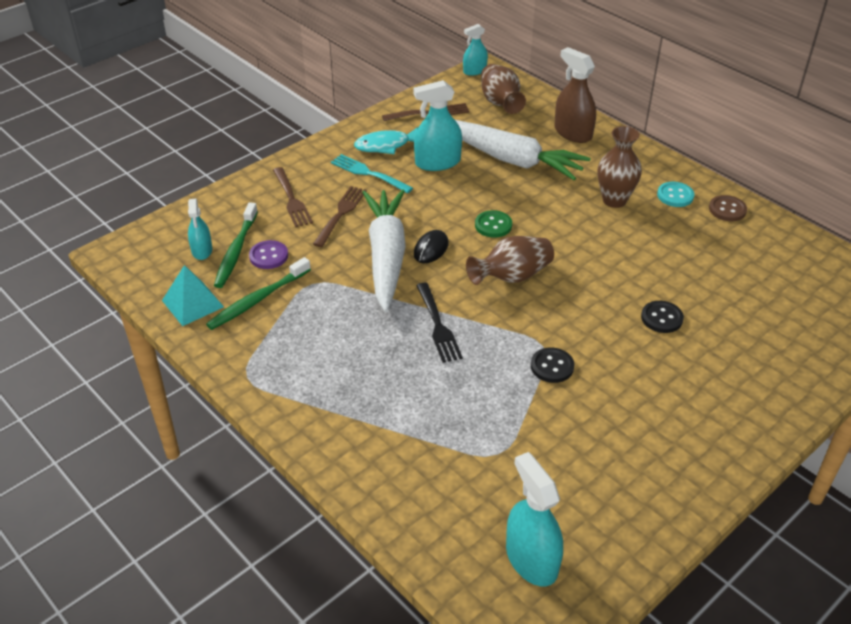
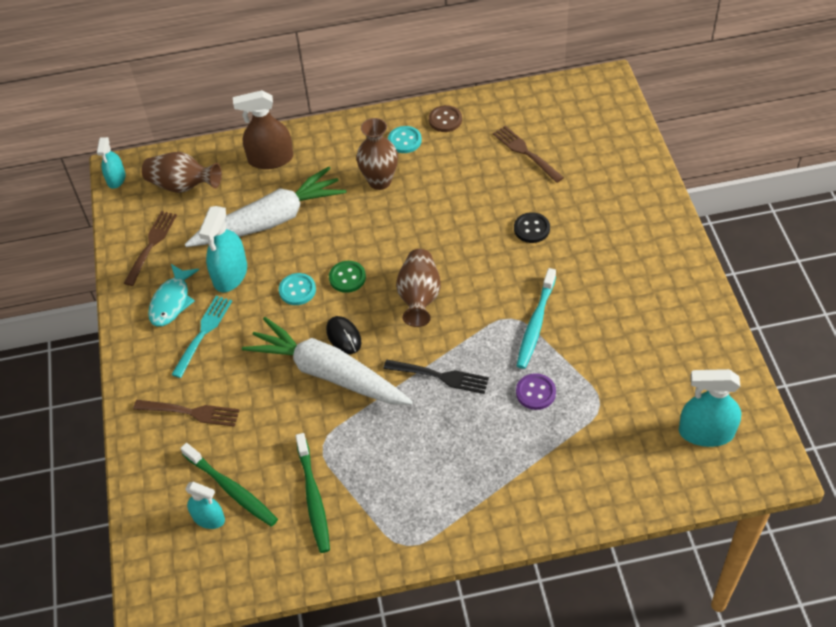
camera: 55 degrees left, 10 degrees up
turquoise pyramid [162,265,224,326] -> none
purple button [249,240,288,269] -> purple button moved to [516,373,556,410]
brown fork [313,186,367,247] -> brown fork moved to [493,126,564,183]
turquoise fork [331,154,413,193] -> turquoise fork turned 135 degrees clockwise [171,296,232,378]
black button [531,347,574,383] -> turquoise toothbrush [517,268,556,369]
none -> turquoise button [279,273,316,305]

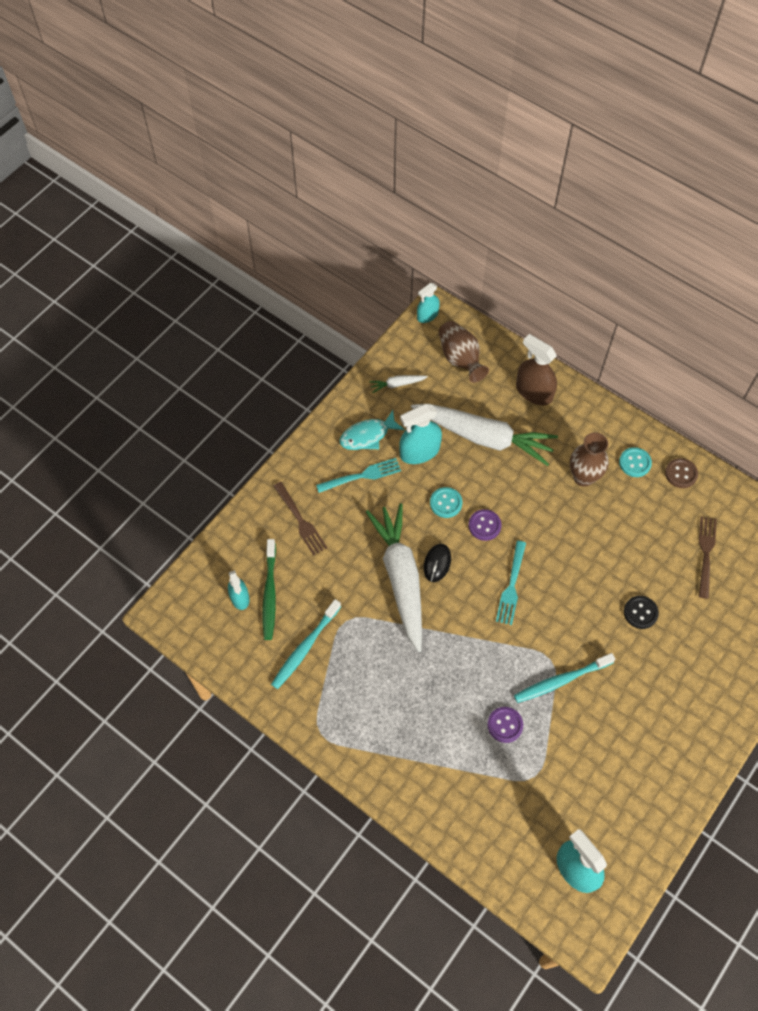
camera: 45 degrees right, 10 degrees up
brown fork [124,211,177,286] -> white carrot [369,375,428,393]
green toothbrush [295,433,330,553] -> turquoise toothbrush [271,599,341,689]
green button [329,261,366,293] -> purple button [469,509,501,541]
black fork [383,360,489,394] -> none
brown vase [396,249,441,327] -> turquoise fork [496,541,526,625]

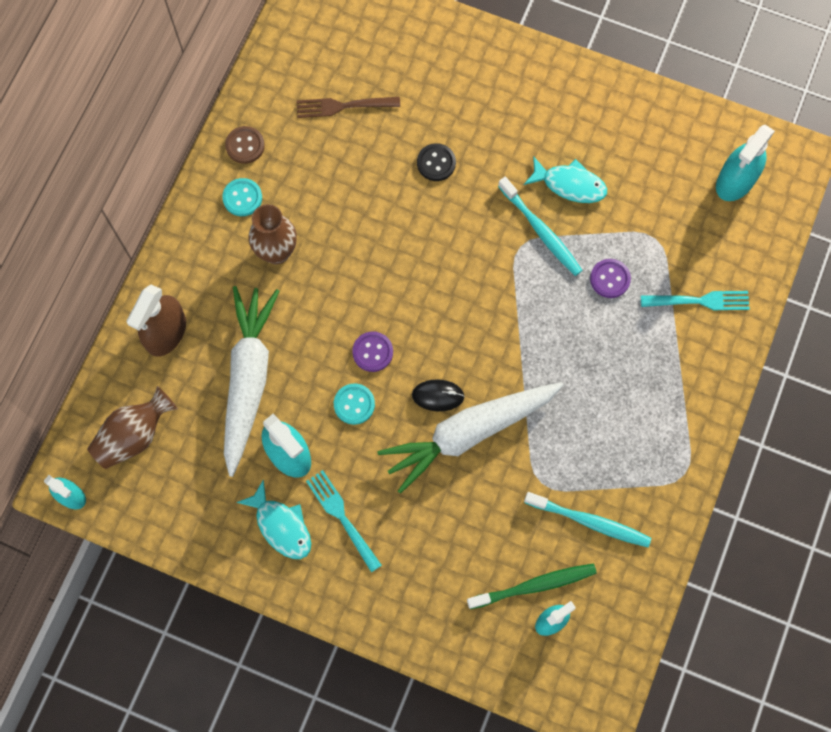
camera: 105 degrees left, 10 degrees up
brown fork [273,482,327,556] -> none
white carrot [369,375,428,393] -> none
turquoise fork [496,541,526,625] -> turquoise fork moved to [641,291,750,310]
none -> turquoise fish [524,156,607,203]

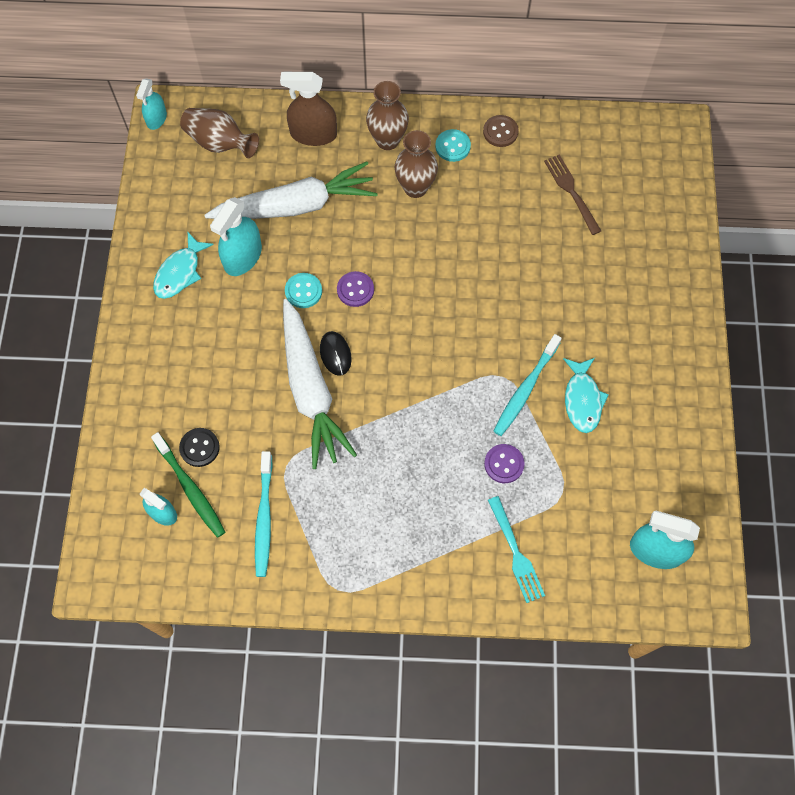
camera: 70 degrees right, 5 degrees down
turquoise fork [306,470,382,572] -> none
white carrot [378,382,563,494] -> white carrot turned 150 degrees counterclockwise [283,299,357,469]
black button [417,143,456,181] -> black button moved to [179,428,220,467]
none -> brown vase [366,81,409,150]

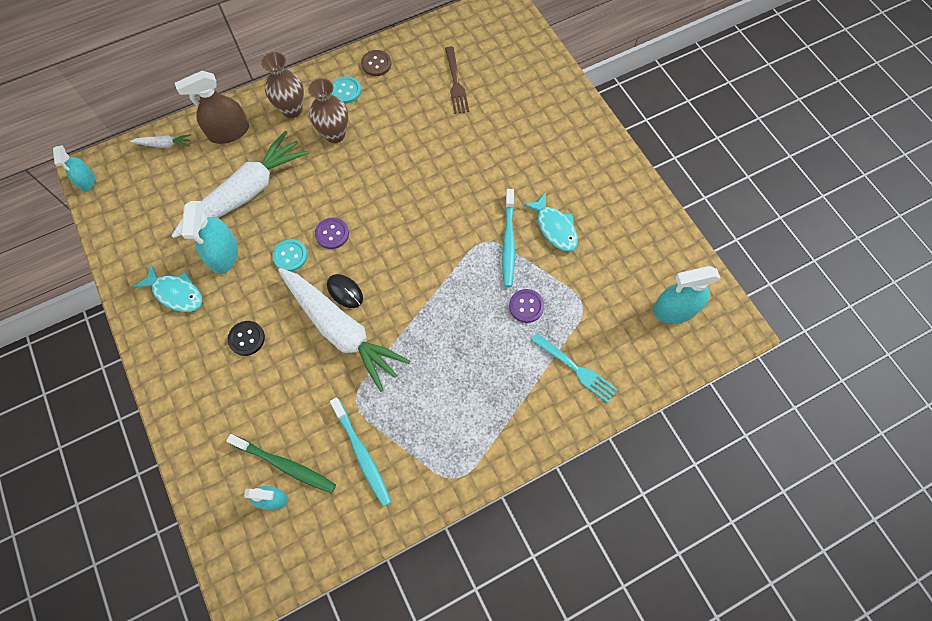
camera: 30 degrees left, 0 degrees up
turquoise fish [153,232,214,299] -> turquoise fish turned 60 degrees counterclockwise [134,264,202,312]
black button [179,428,220,467] -> black button moved to [228,321,265,356]
brown vase [180,108,259,158] -> none
brown fork [544,154,601,235] -> brown fork turned 135 degrees counterclockwise [445,46,469,114]
none -> white carrot [130,134,191,148]

